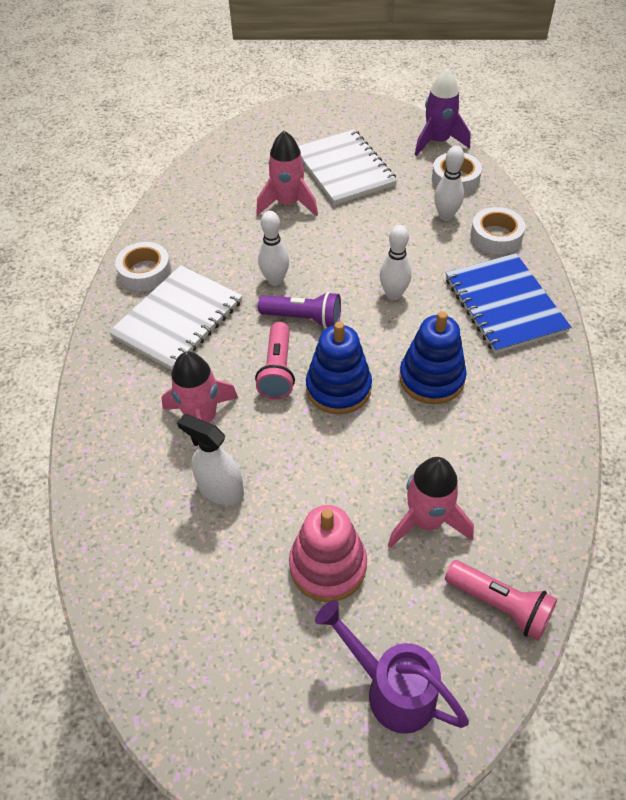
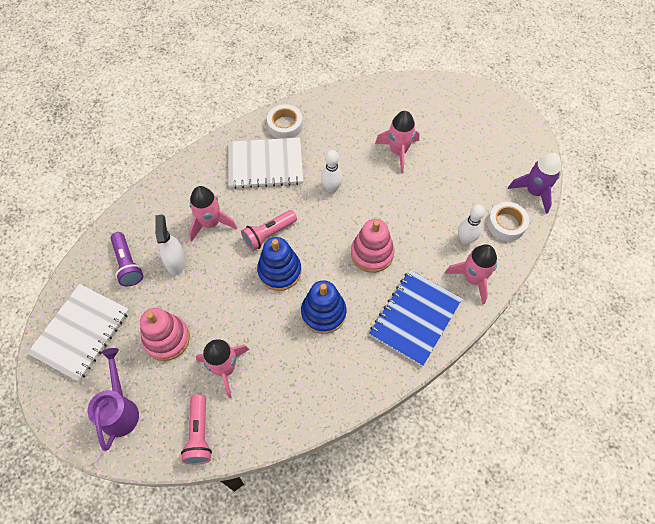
camera: 50 degrees right, 10 degrees up
purple flashlight [258,292,341,329] -> purple flashlight moved to [110,232,143,286]
white notebook [298,129,397,205] -> white notebook moved to [27,284,129,382]
white bowling pin [380,225,412,300] -> pink stacking toy [351,219,394,273]
white tape [471,207,525,254] -> pink rocket [445,244,497,304]

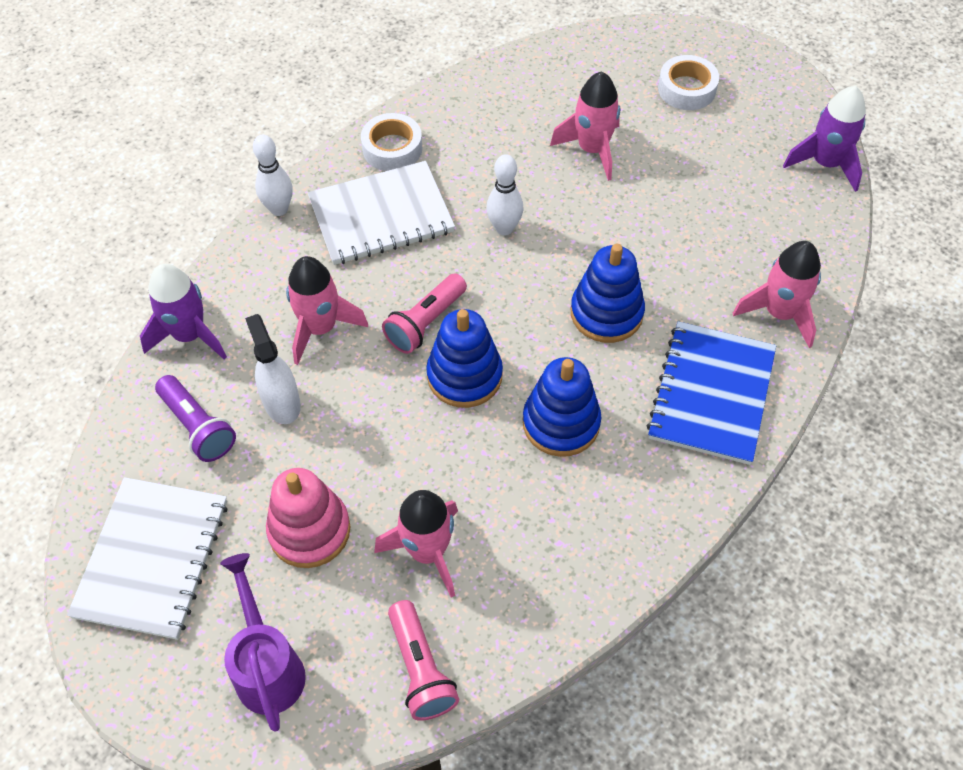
camera: 15 degrees left, 5 degrees down
pink stacking toy [351,219,394,273] -> blue stacking toy [571,244,645,343]
white bowling pin [458,204,485,245] -> white bowling pin moved to [253,135,293,216]
white tape [487,202,529,241] -> white tape moved to [658,55,719,110]
none -> purple rocket [140,264,227,359]

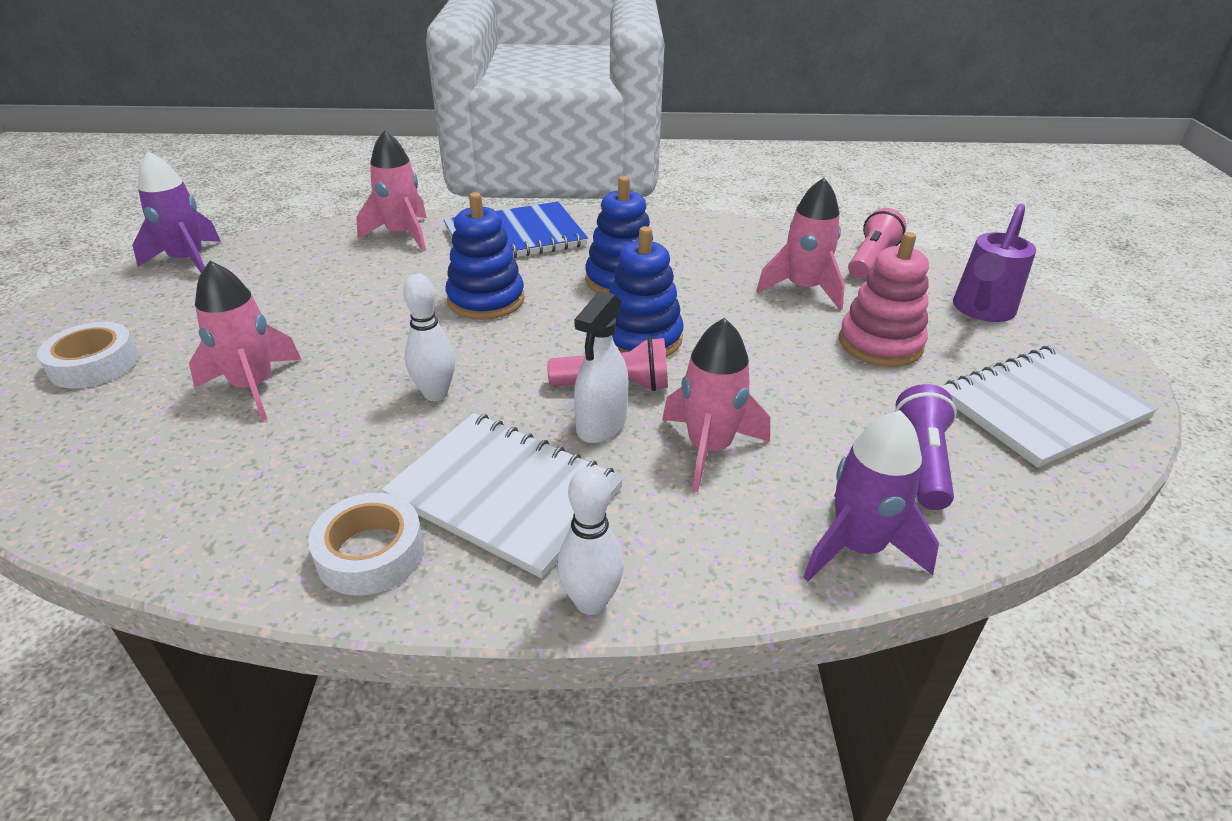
camera: 130 degrees left, 20 degrees down
white spray bottle [245,314,301,424] -> white spray bottle moved to [574,291,629,443]

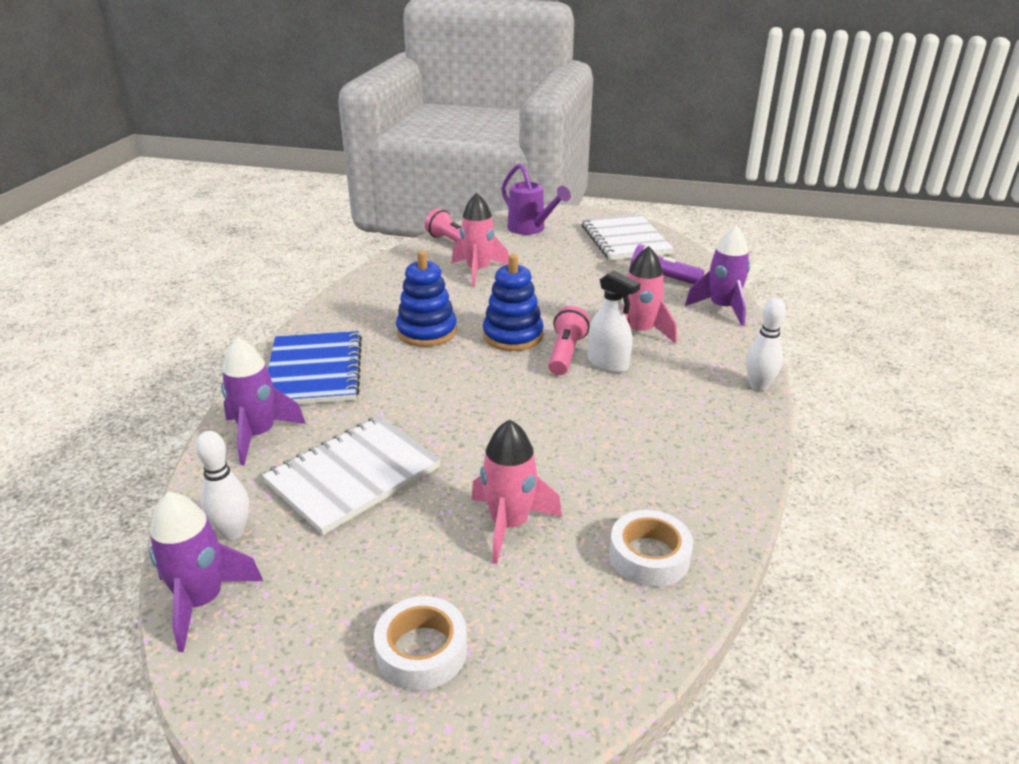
camera: 75 degrees left, 5 degrees down
white tape [308,493,424,596] -> white tape moved to [609,510,693,587]
pink rocket [356,130,427,251] -> purple rocket [221,337,306,465]
white notebook [381,413,624,578] -> white notebook moved to [262,416,441,535]
white bowling pin [403,274,455,401] -> white bowling pin moved to [195,431,249,540]
blue stacking toy [446,192,525,320] -> none
pink stacking toy [839,232,929,367] -> none

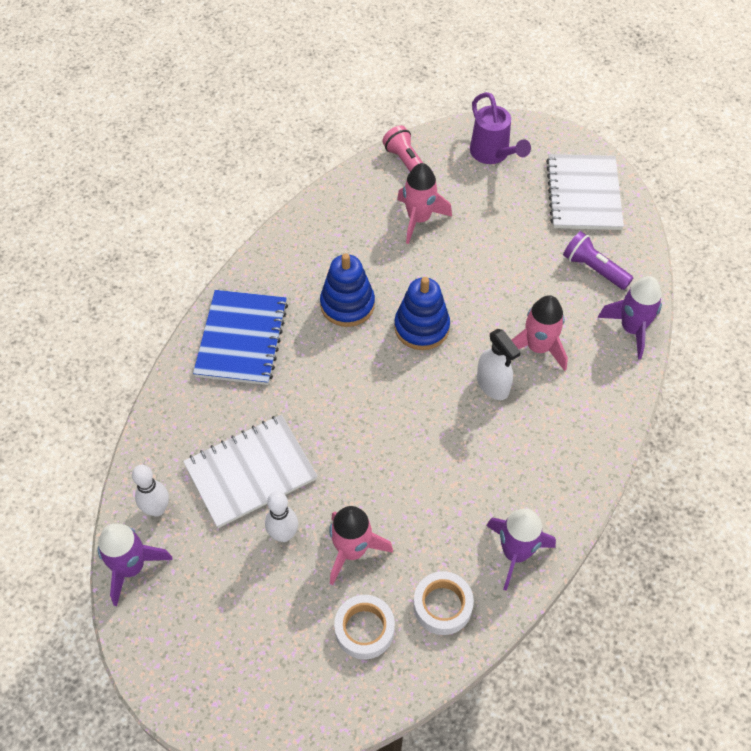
camera: 15 degrees right, 25 degrees up
purple rocket [221,337,306,465] -> purple rocket moved to [486,508,556,591]
white tape [374,596,467,691] -> white tape moved to [334,595,395,659]
pink flashlight [548,306,590,375] -> none
white bowling pin [746,298,786,391] -> white bowling pin moved to [265,491,298,542]

